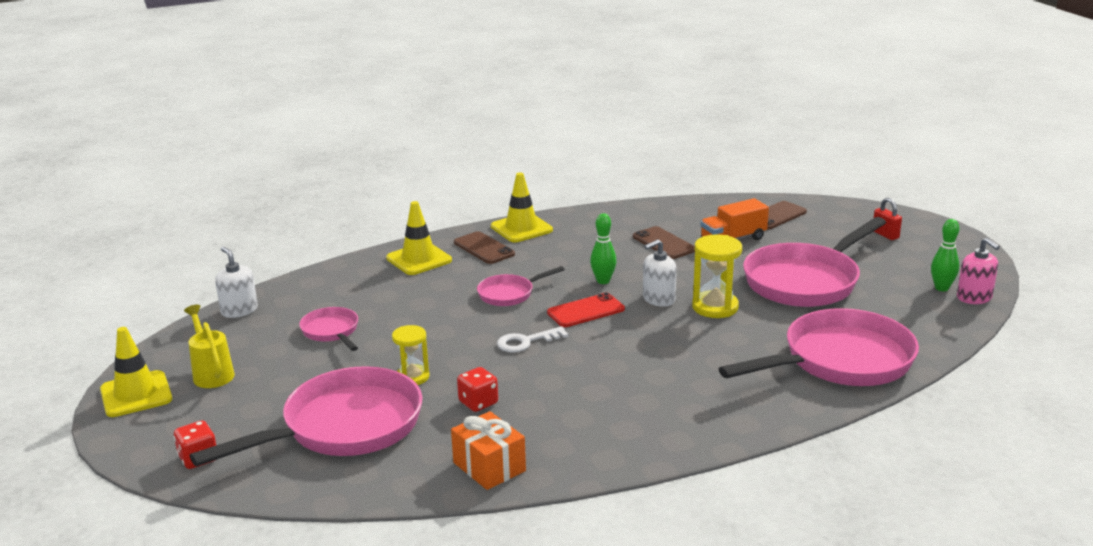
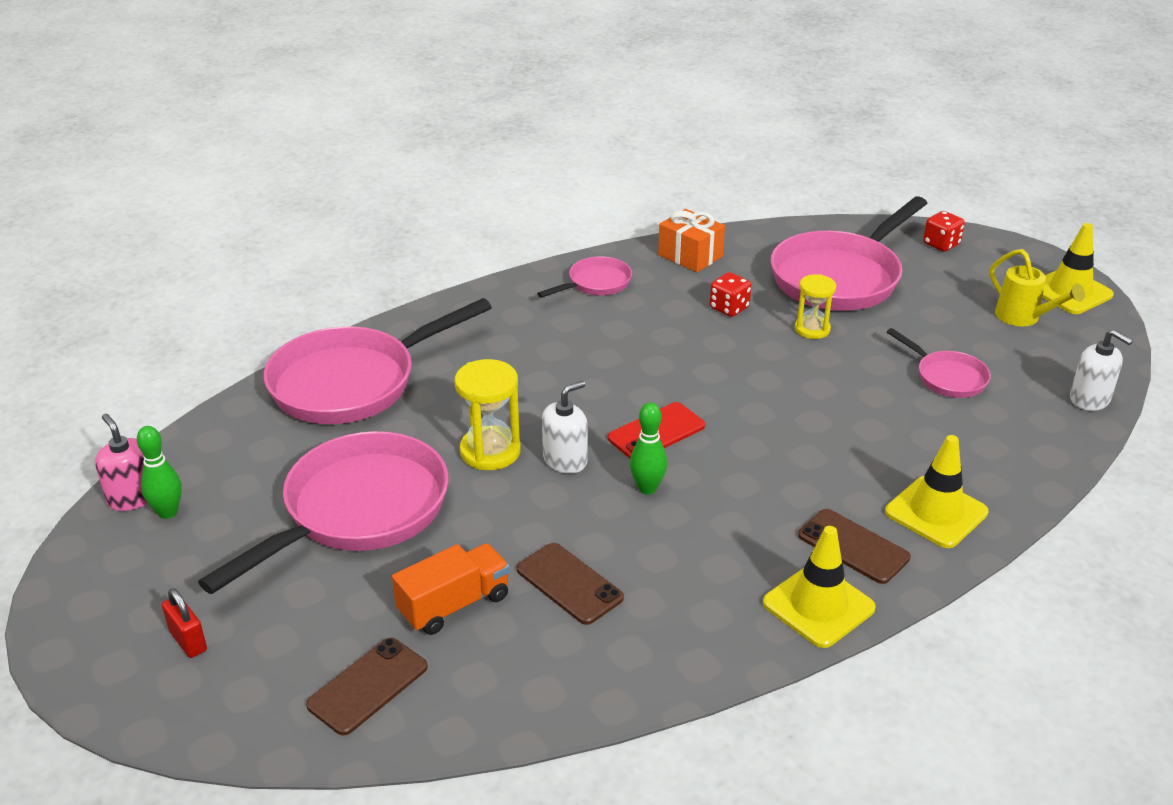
camera: 170 degrees right, 10 degrees up
pink pan [477,266,565,306] -> pink pan moved to [537,256,632,298]
white key [497,326,569,352] -> none

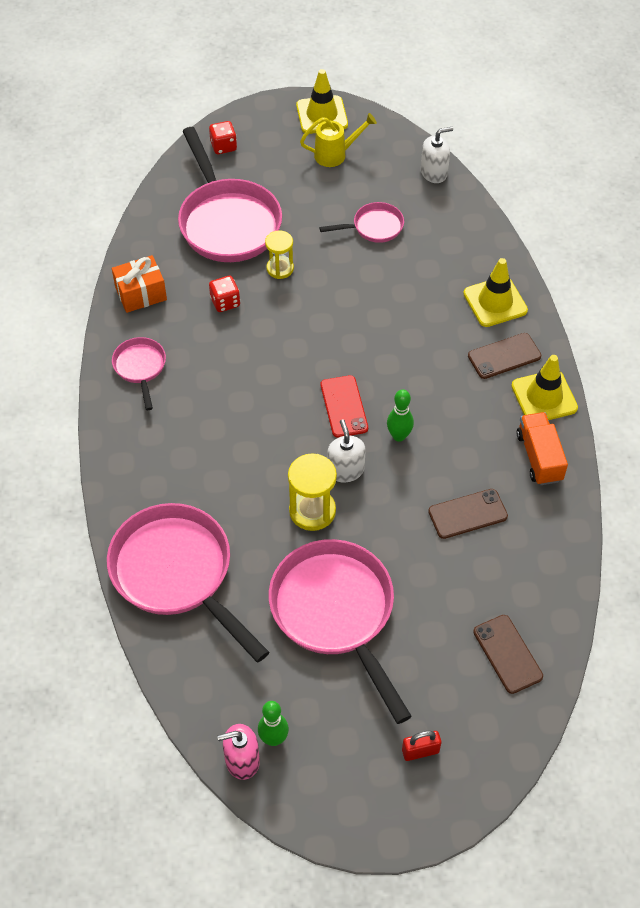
camera: 65 degrees left, 20 degrees up
pink pan [264,298,492,424] -> pink pan turned 150 degrees clockwise [107,503,269,662]
orange truck [392,543,510,635] -> orange truck moved to [517,412,568,485]

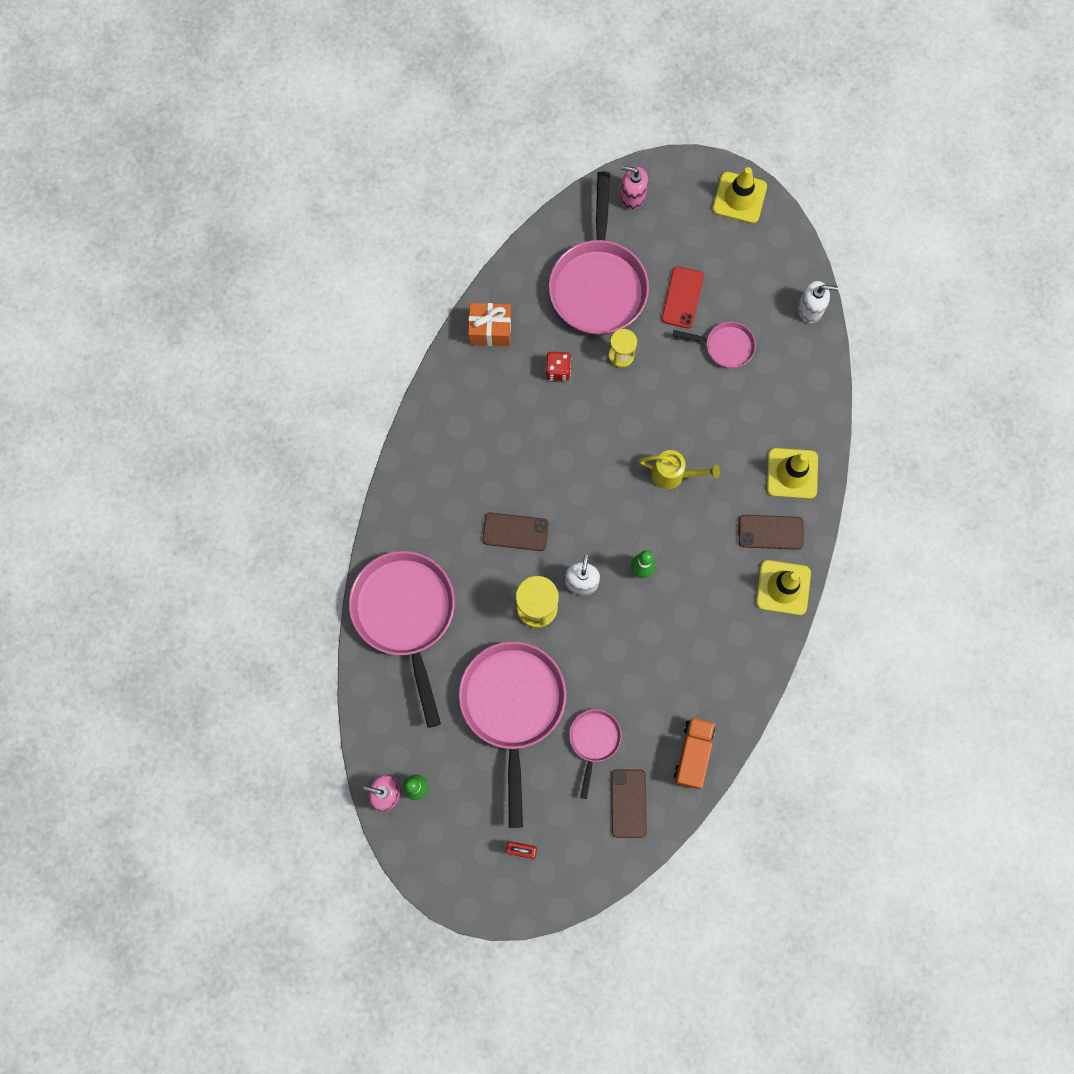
camera: 25 degrees right, 20 degrees up
pink pan [112,337,166,410] -> pink pan moved to [569,709,622,799]
red dice [209,121,237,154] -> pink soap dispenser [620,165,648,210]
yellow watering can [300,113,377,167] -> yellow watering can moved to [639,450,720,489]
red phone [321,375,368,438] -> red phone moved to [662,266,704,328]
brown phone [428,489,508,539] -> brown phone moved to [482,512,549,551]
orange truck [517,412,568,485] -> orange truck moved to [674,717,715,789]

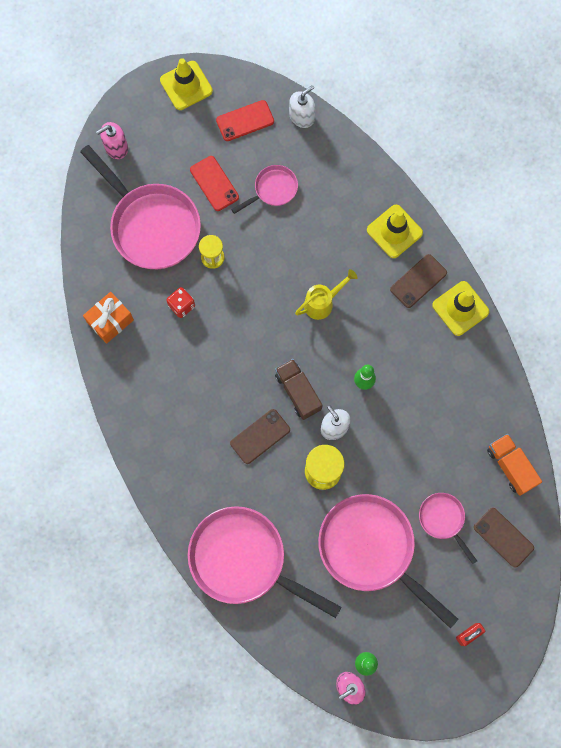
camera: 45 degrees left, 0 degrees up
none -> red phone [216,100,274,141]
none -> brown truck [275,359,323,420]

